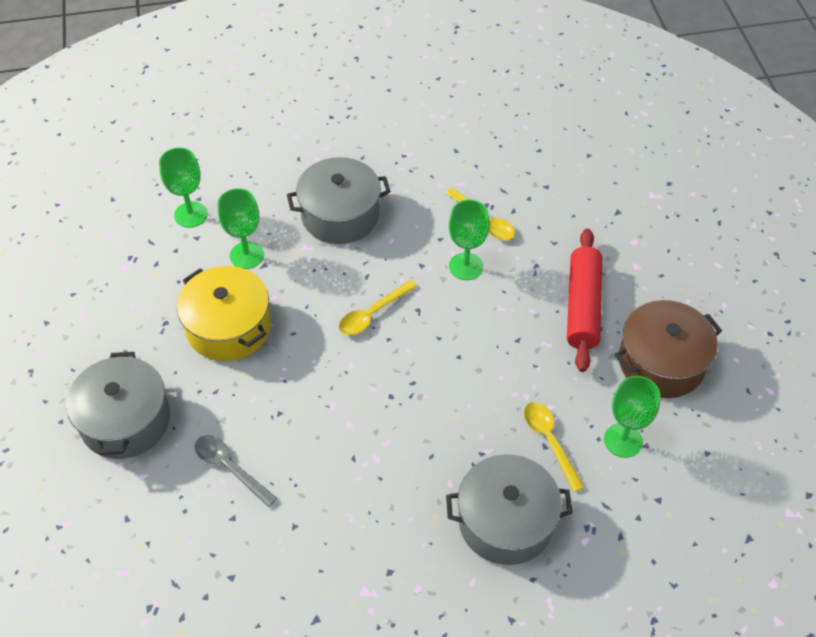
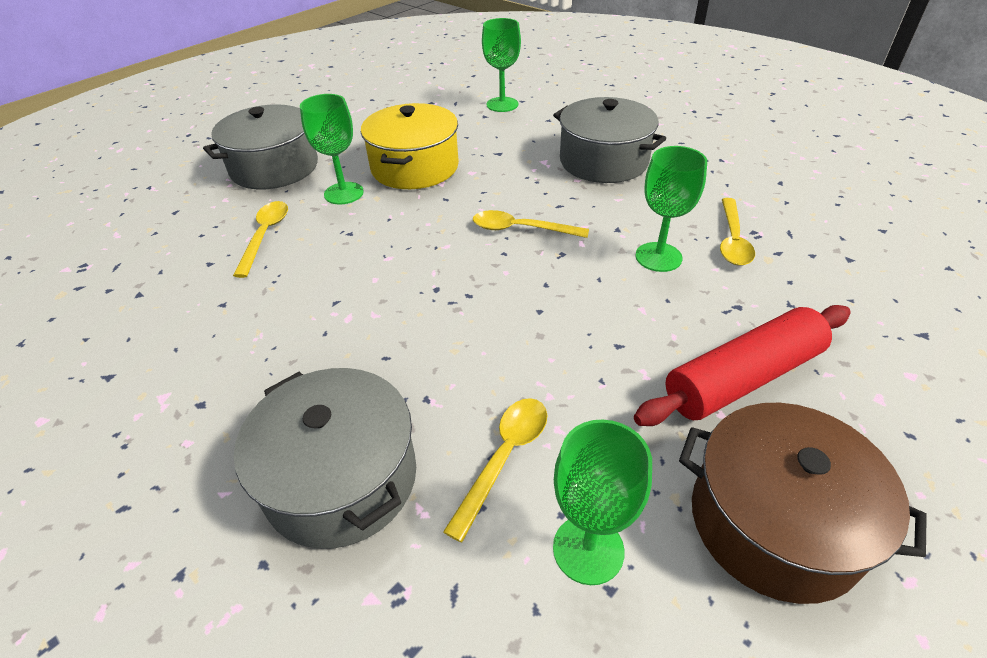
camera: 55 degrees right, 10 degrees down
grey spoon [195,435,277,507] -> yellow spoon [233,201,288,278]
green goblet [218,188,264,269] -> green goblet moved to [300,94,364,204]

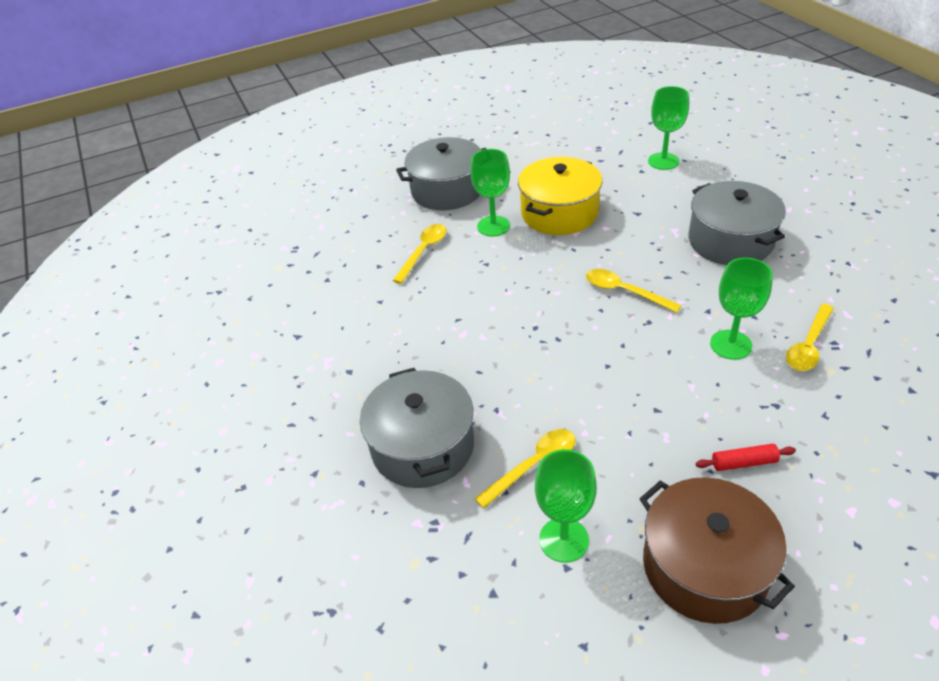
camera: 25 degrees right, 0 degrees up
red rolling pin [634,305,851,426] -> red rolling pin [696,444,796,471], size x0.44

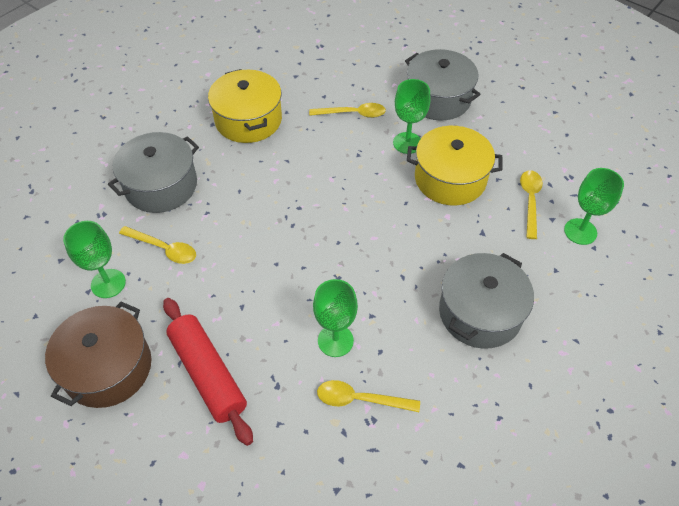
camera: 60 degrees right, 10 degrees up
yellow spoon [586,269,682,313] -> yellow spoon moved to [520,170,543,239]
red rolling pin [696,444,796,471] -> red rolling pin [163,298,253,446], size x2.26
none -> yellow pot [208,69,282,143]

